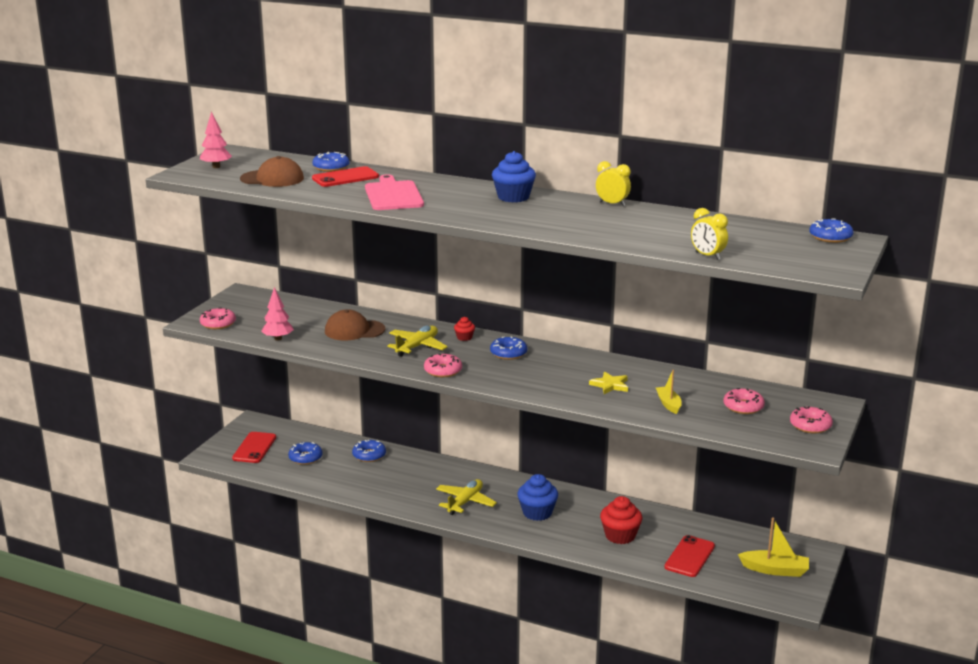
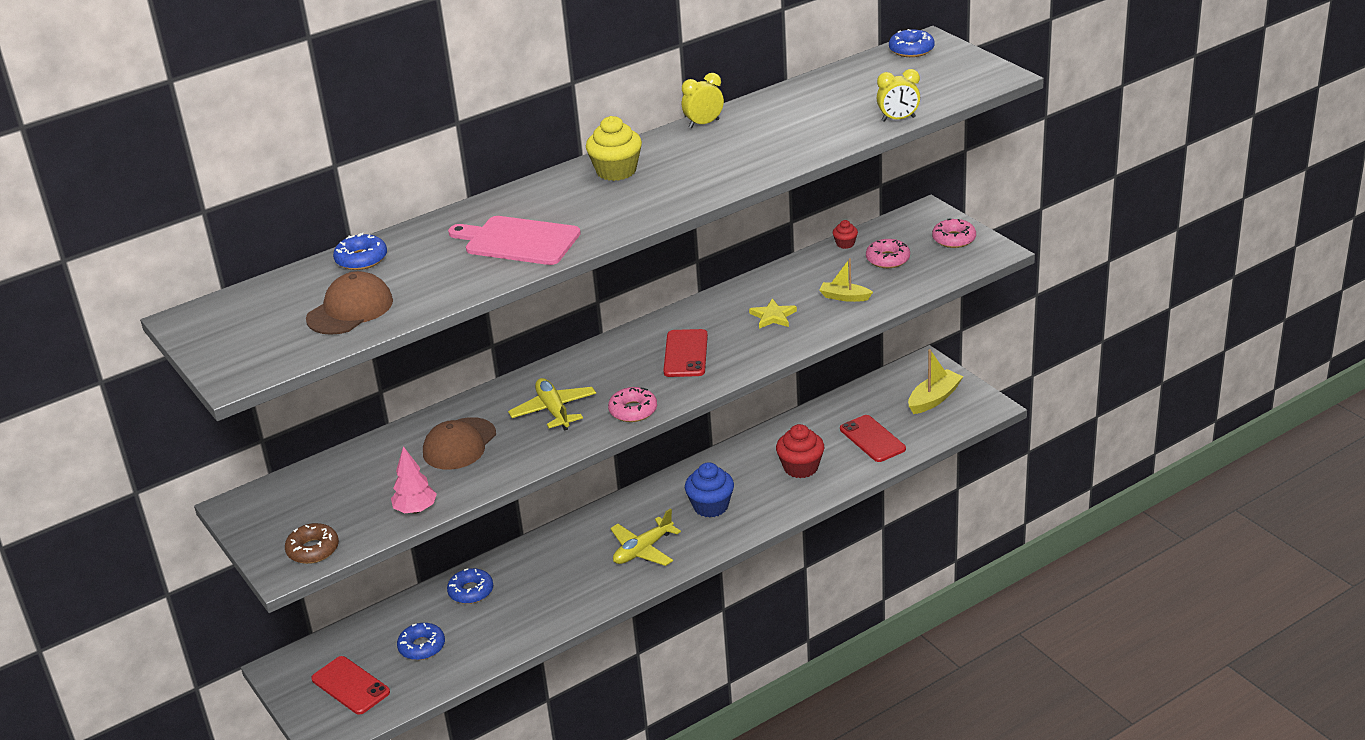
camera: 55 degrees left, 10 degrees up
pink tree [200,112,232,168] -> none
pink donut [200,307,236,329] -> brown donut [285,523,339,564]
red phone [312,166,379,187] -> red phone moved to [663,329,708,377]
yellow plane [436,479,497,515] -> yellow plane turned 105 degrees counterclockwise [610,509,681,566]
red cupcake [454,317,475,341] -> red cupcake moved to [833,220,858,249]
blue donut [490,336,527,360] -> none
blue cupcake [492,151,536,202] -> yellow cupcake [586,116,642,181]

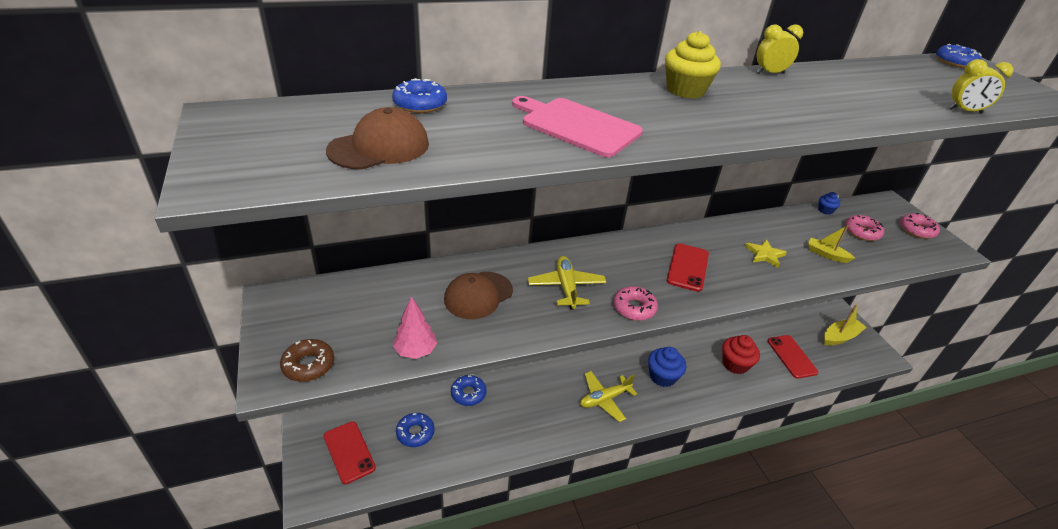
camera: 10 degrees right, 5 degrees up
red cupcake [833,220,858,249] -> blue cupcake [818,192,840,215]

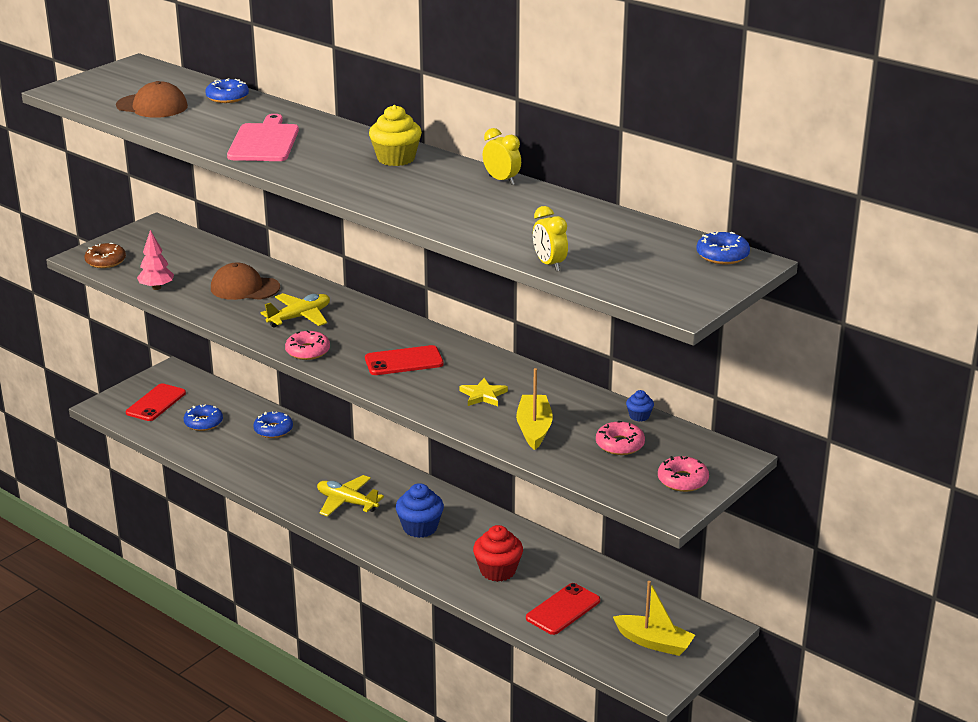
camera: 60 degrees right, 10 degrees down
yellow boat [808,225,855,263] -> yellow boat [516,368,553,450], size x1.52

